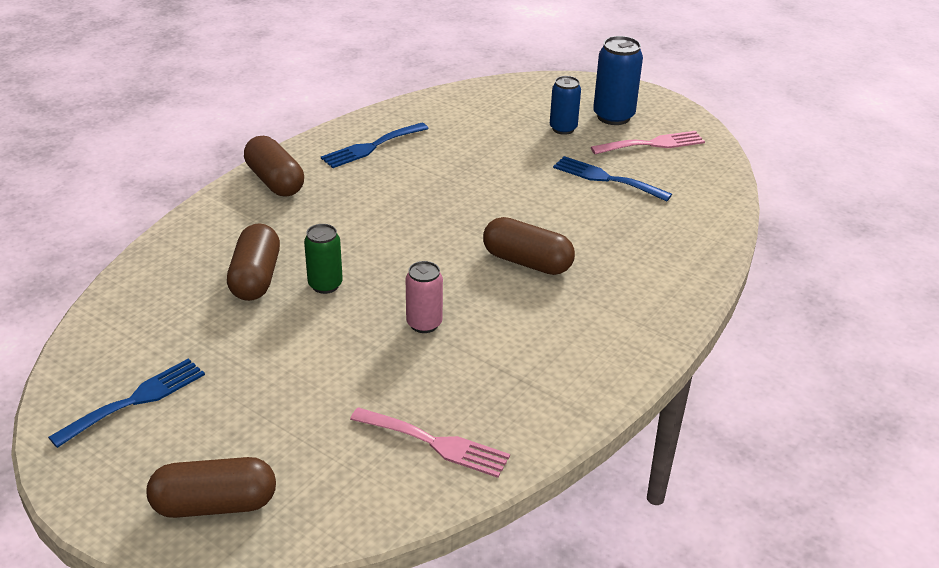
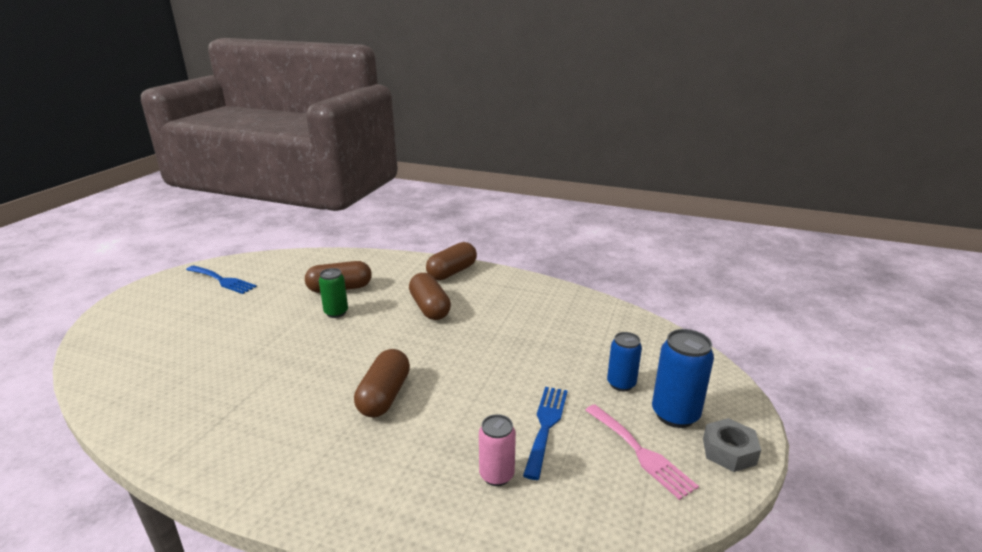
camera: 75 degrees right, 10 degrees down
brown capsule [147,457,276,518] -> brown capsule moved to [409,273,451,320]
blue fork [321,123,429,168] -> none
pink fork [350,407,510,478] -> none
pink can [406,261,443,333] -> pink can moved to [479,414,516,486]
none -> grey nut [703,418,761,472]

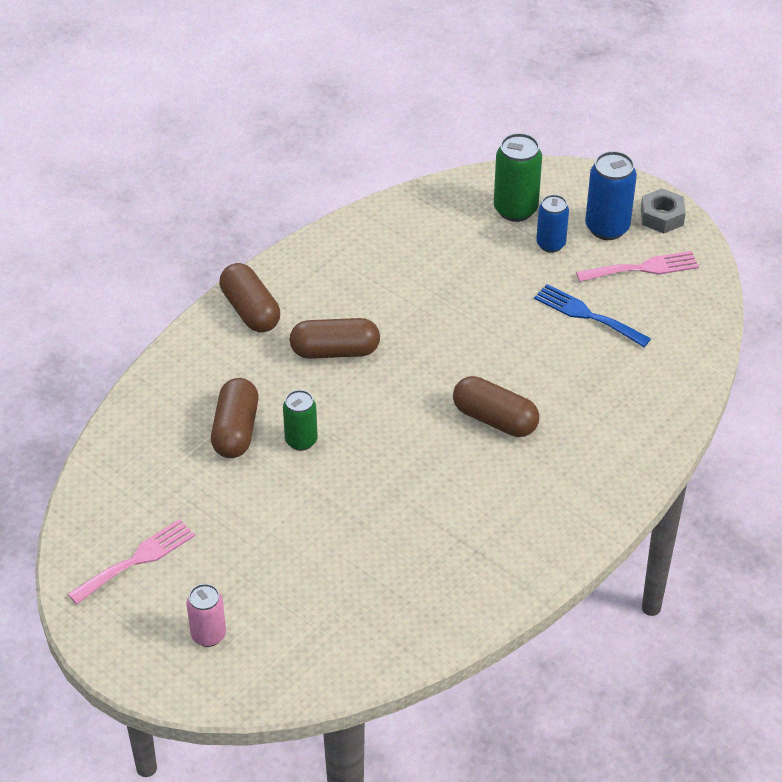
camera: 70 degrees left, 20 degrees up
blue fork [186,265,257,294] -> pink fork [68,519,195,604]
pink can [479,414,516,486] -> pink can moved to [187,584,226,647]
none -> green can [494,133,542,222]

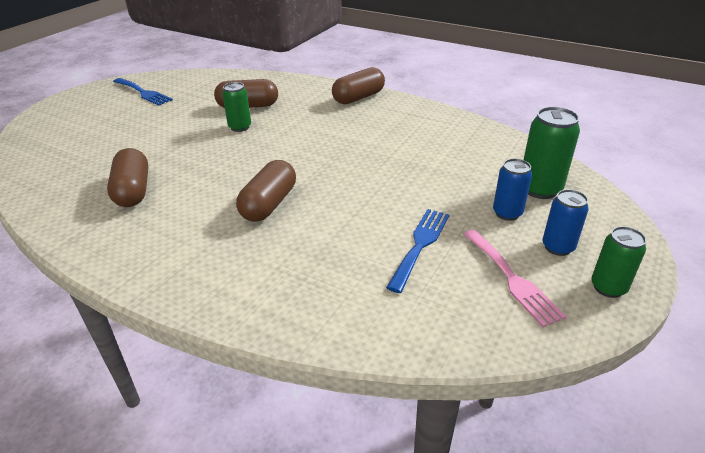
camera: 80 degrees right, 10 degrees down
pink fork [68,519,195,604] -> blue fork [113,78,173,105]
pink can [187,584,226,647] -> none
brown capsule [290,318,380,359] -> brown capsule moved to [107,148,148,207]
blue can [585,151,637,240] -> blue can [542,189,589,256], size x0.65
grey nut [641,188,686,233] -> green can [591,226,646,298]

